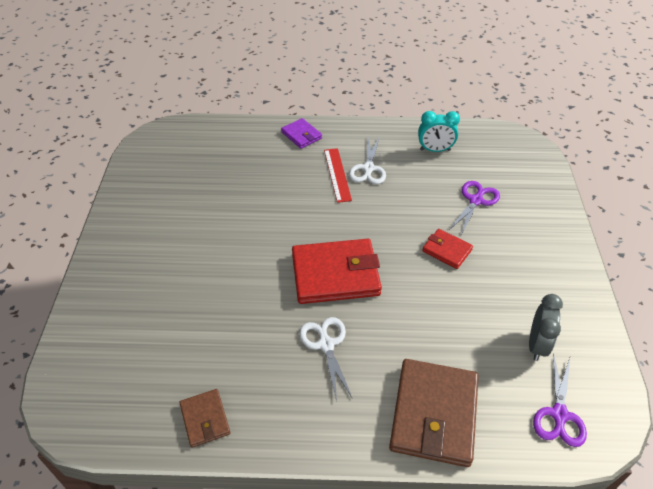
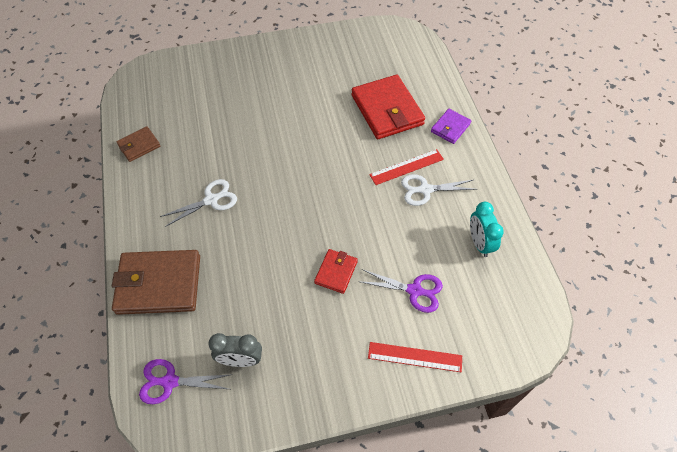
camera: 75 degrees right, 10 degrees up
red wallet [292,239,382,304] -> red wallet moved to [351,75,425,139]
none -> red ruler [368,342,462,372]

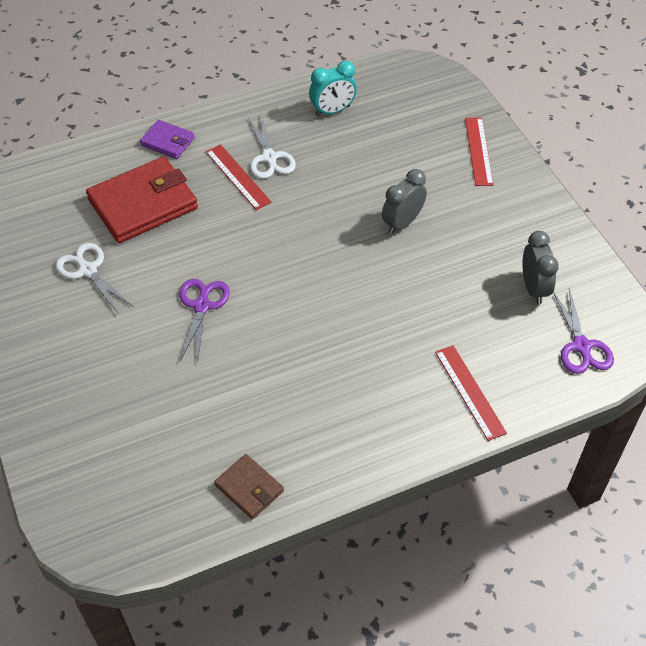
camera: 100 degrees left, 5 degrees down
brown wallet [112,250,200,315] -> red ruler [435,345,507,441]
white scissors [160,179,237,227] -> white scissors moved to [55,243,132,313]
red wallet [314,249,358,294] -> grey clock [382,169,427,234]
purple scissors [358,269,443,313] -> purple scissors moved to [179,279,230,364]

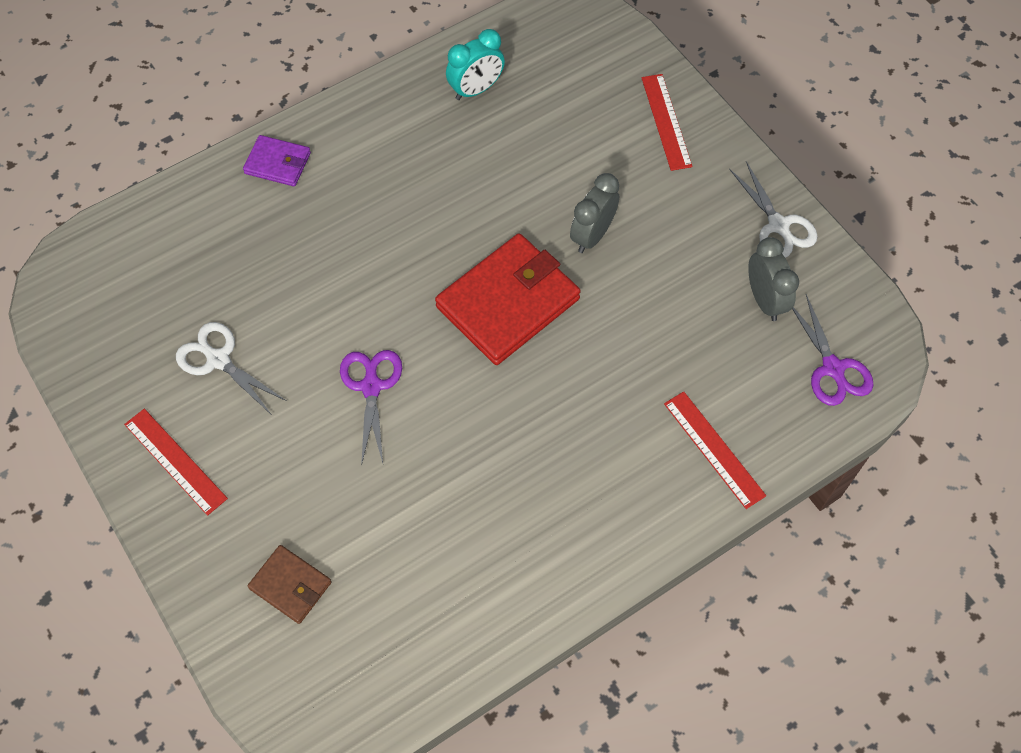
camera: 10 degrees left, 10 degrees up
red wallet [86,157,198,243] -> red wallet moved to [435,234,581,365]
red ruler [206,144,272,210] -> red ruler moved to [124,409,228,516]
brown wallet [214,454,284,519] -> brown wallet moved to [248,545,331,624]
white scissors [248,116,296,179] -> white scissors moved to [729,161,818,258]

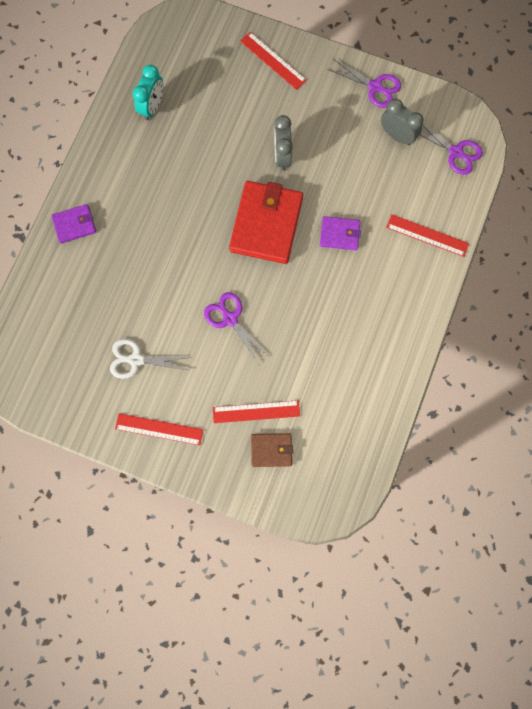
camera: 35 degrees left, 15 degrees up
white scissors [729,161,818,258] -> purple scissors [327,59,401,108]
none -> red ruler [213,400,300,423]
none -> purple wallet [320,216,361,250]

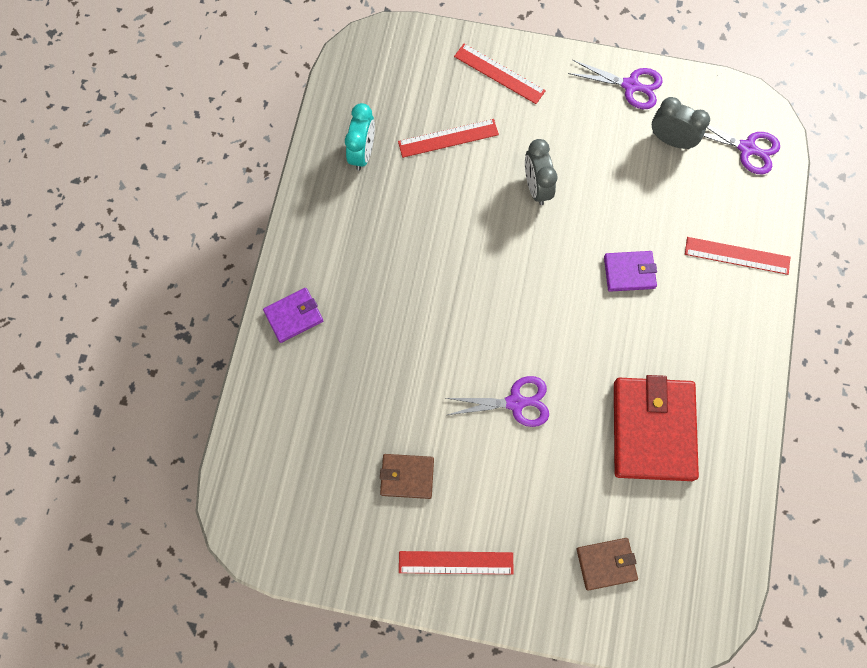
camera: 10 degrees left, 5 degrees down
white scissors [110,339,192,379] -> brown wallet [380,454,434,499]
purple scissors [204,292,270,364] -> purple scissors turned 135 degrees clockwise [446,376,549,427]
red ruler [213,400,300,423] -> red ruler moved to [398,119,499,158]
red wallet [229,181,303,264] -> red wallet moved to [614,375,699,481]

